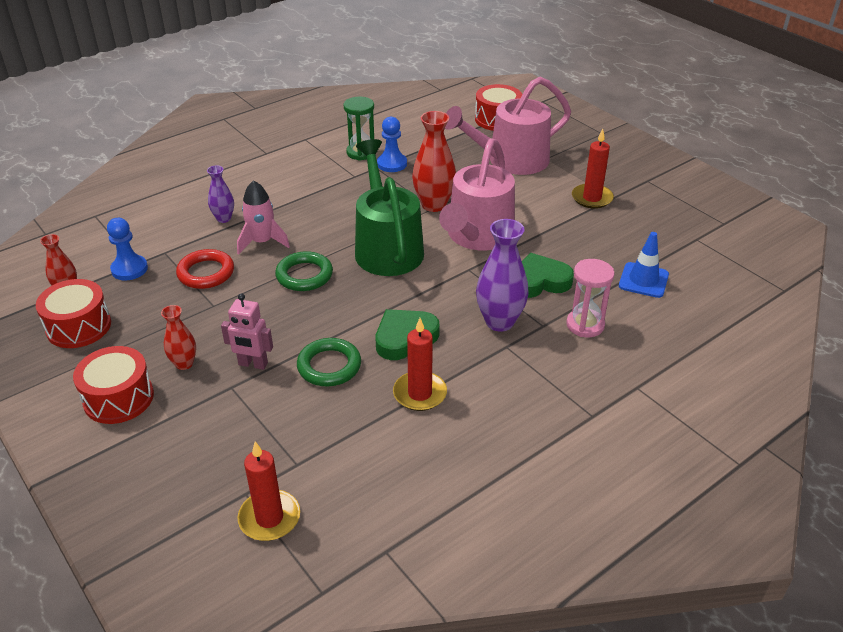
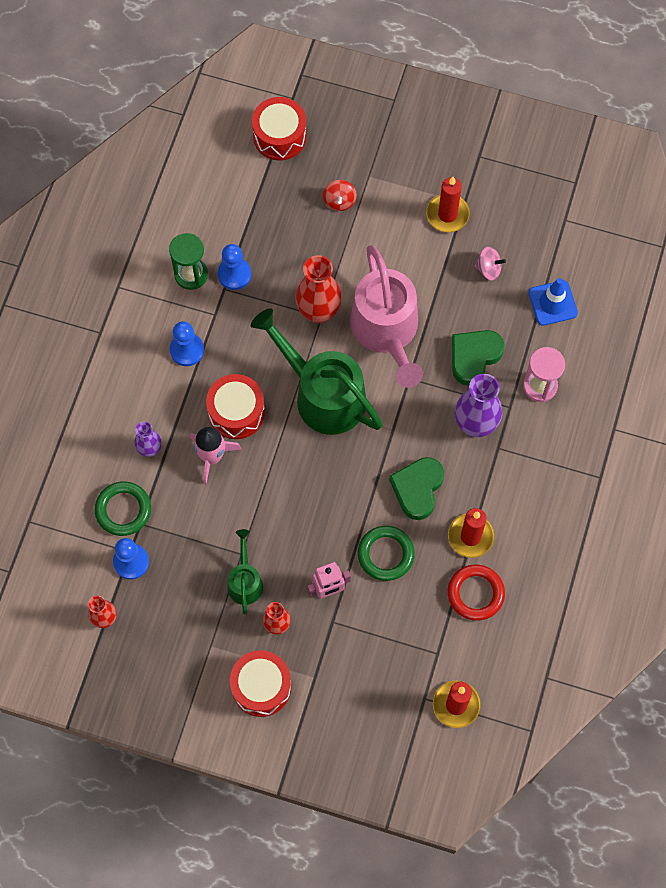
camera: 35 degrees left, 30 degrees up
red drum [36,279,111,348] -> red drum moved to [206,374,265,439]
red ring [176,249,234,289] -> red ring moved to [447,565,505,621]
green ring [275,251,333,291] -> green ring moved to [95,481,151,536]
pink watering can [445,77,571,175] -> red spinning top [323,180,357,211]
none -> blue pawn [170,321,204,366]
none -> green watering can [228,529,263,615]
none -> pink spinning top [475,246,506,280]

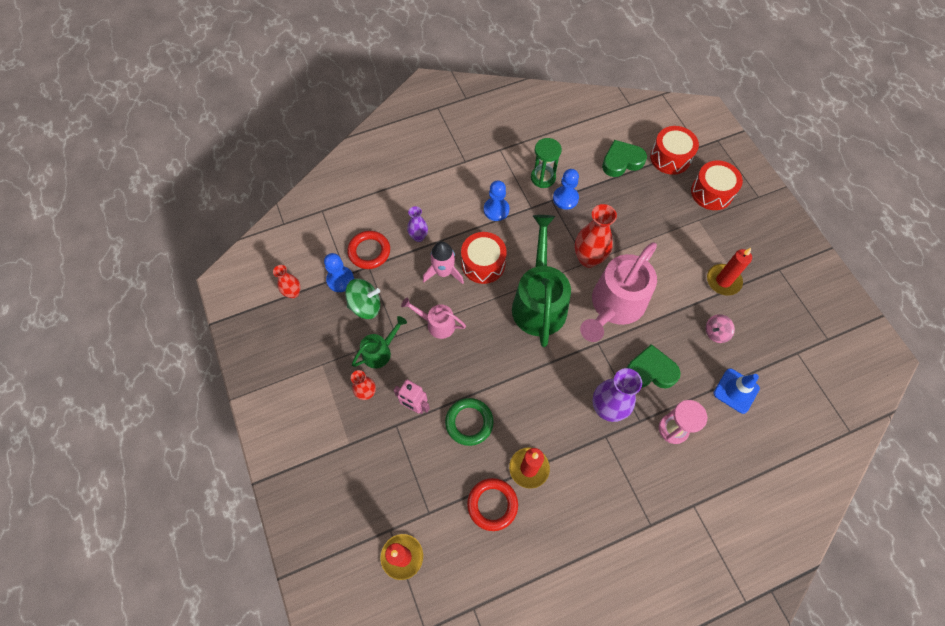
camera: 50 degrees right, 5 degrees down
green ring [95,481,151,536] -> red ring [347,231,390,269]
red drum [230,650,291,717] -> red drum moved to [691,160,743,210]
red spinning top [323,180,357,211] -> none
green heart [389,457,444,520] -> green heart moved to [602,140,647,177]
pink spinning top [475,246,506,280] -> pink spinning top turned 90 degrees clockwise [706,314,735,343]
none -> green spinning top [345,278,380,319]
none -> pink watering can [401,297,466,339]

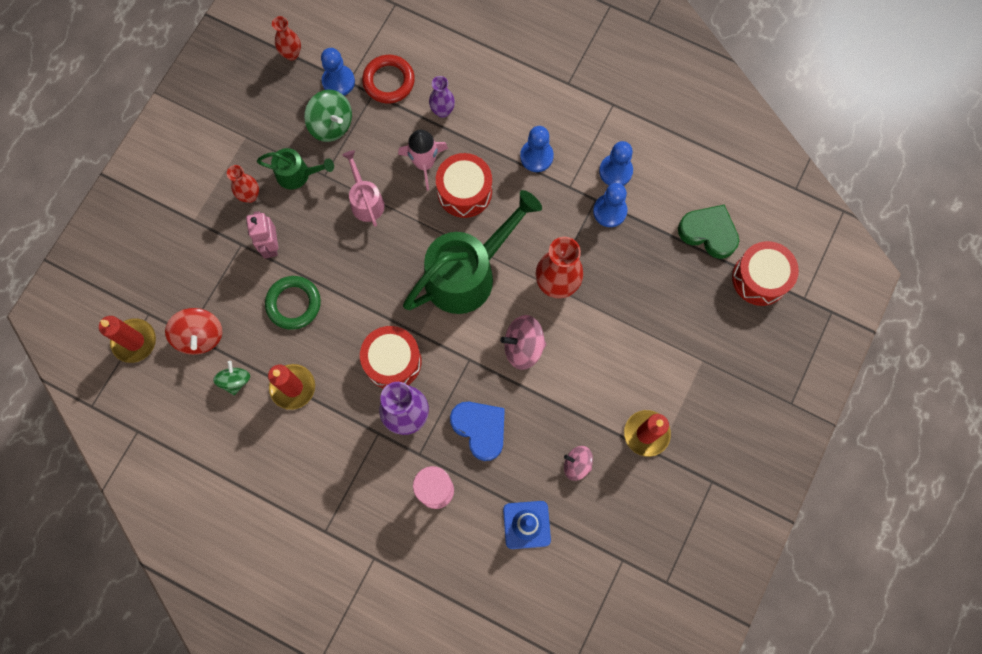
camera: 50 degrees right, 10 degrees up
red ring [467,478,518,531] -> green spinning top [213,361,250,395]
green hourglass [531,138,562,188] -> blue pawn [599,141,633,186]
pink watering can [580,242,657,342] -> pink spinning top [500,315,546,370]
green heart [627,344,681,388] -> blue heart [450,402,505,461]
red drum [691,160,743,210] -> red drum moved to [360,326,422,389]
none -> red spinning top [165,308,222,355]

